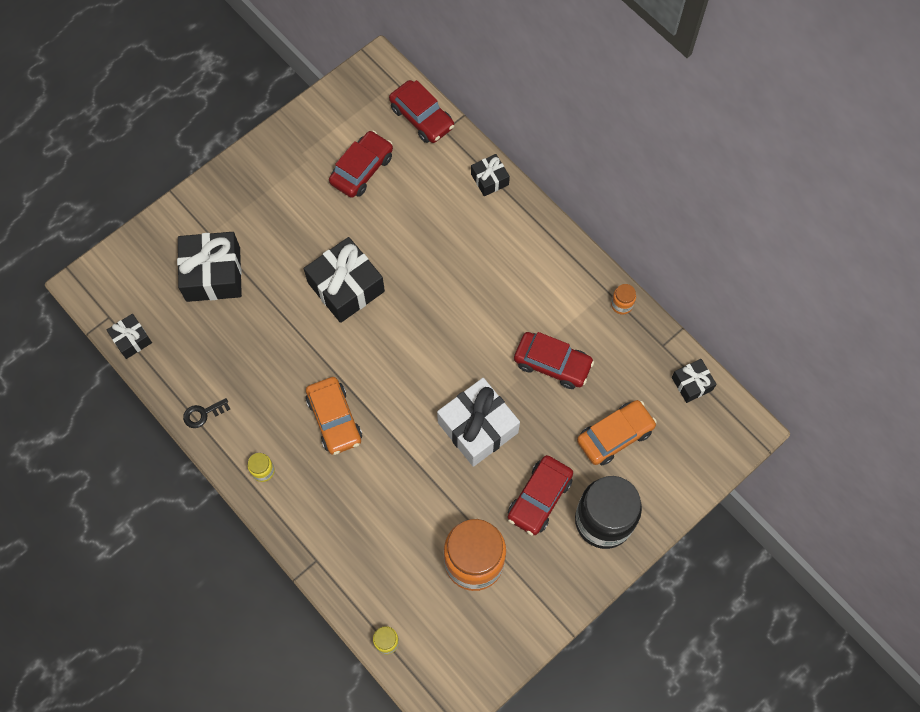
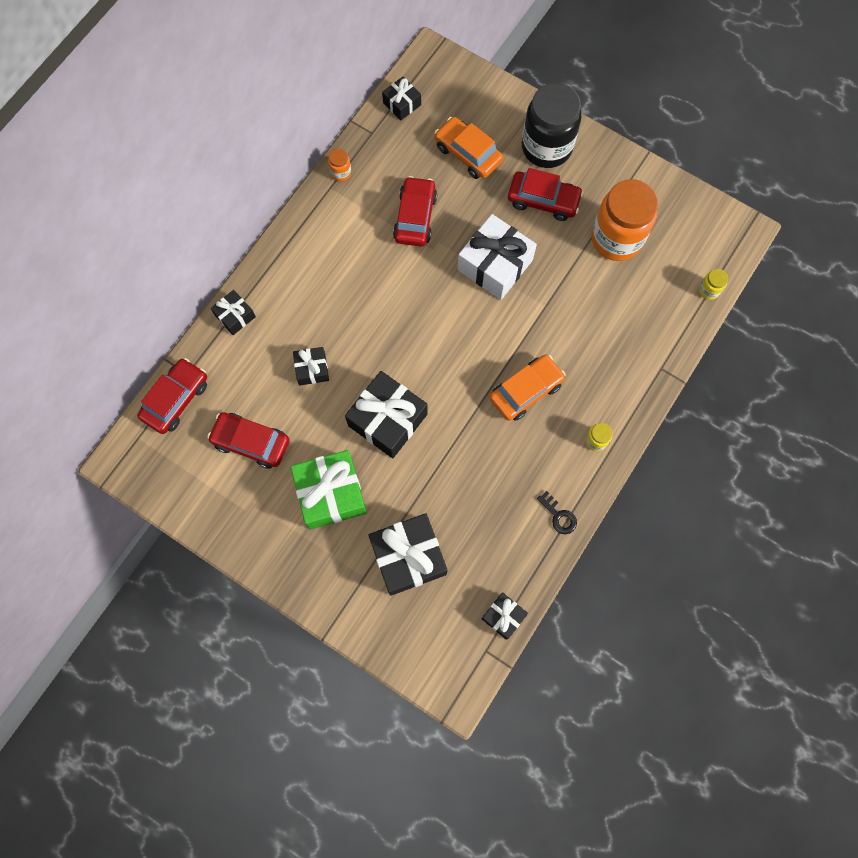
camera: 105 degrees left, 5 degrees up
none -> green gift [291,450,367,529]
none -> black gift [293,347,329,385]

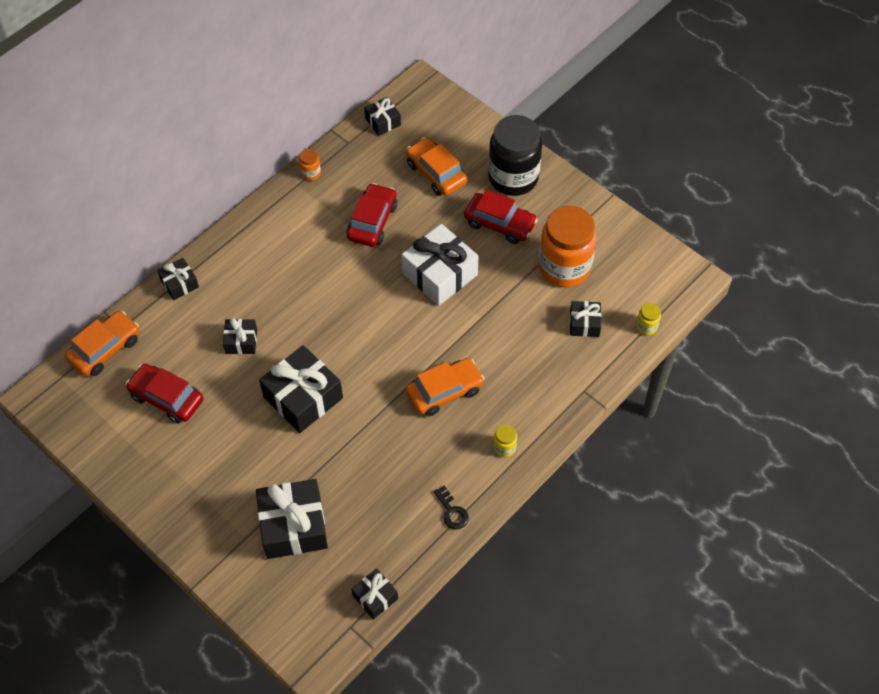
camera: 10 degrees right, 15 degrees down
red car [137,358,207,434] -> orange car [65,311,139,376]
green gift [291,450,367,529] -> none
none -> black gift [570,301,602,337]

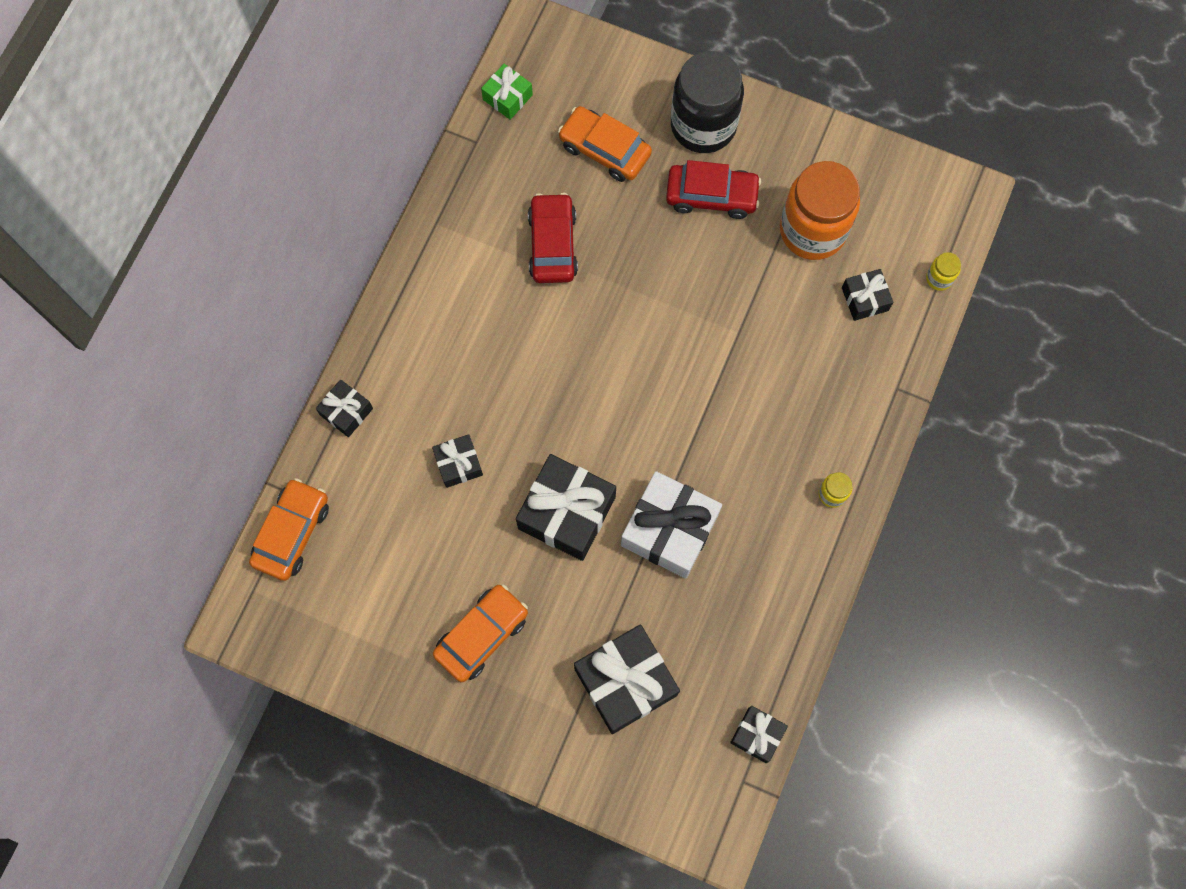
camera: 20 degrees left, 15 degrees up
red car [126,363,203,424] -> none
orange jar [299,149,321,181] -> none
black gift [364,97,401,136] -> green gift [481,64,533,120]
white gift [401,224,479,306] -> white gift moved to [621,471,722,579]
orange car [406,358,485,416] -> orange car moved to [433,584,528,682]
black key [433,486,469,529] -> none

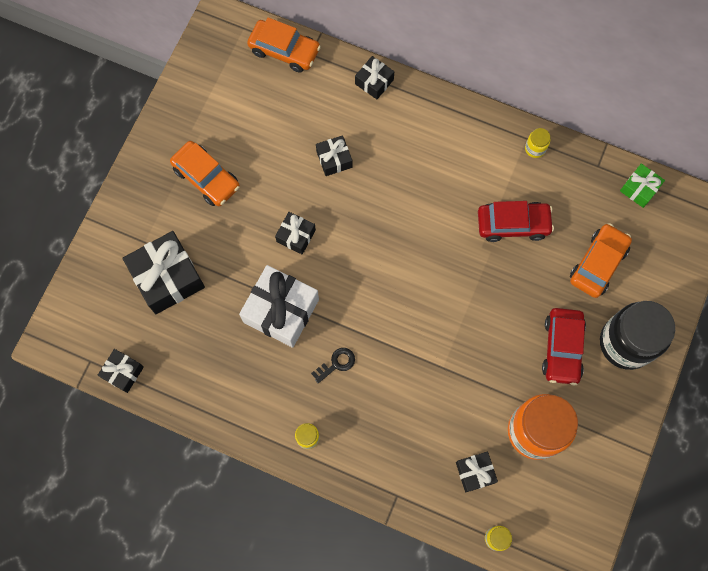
camera: 90 degrees right, 0 degrees up
black gift [516,454,616,561] -> black gift [275,212,316,254], size x0.53
none -> black key [311,348,355,383]
none -> yellow jar [525,128,550,158]

